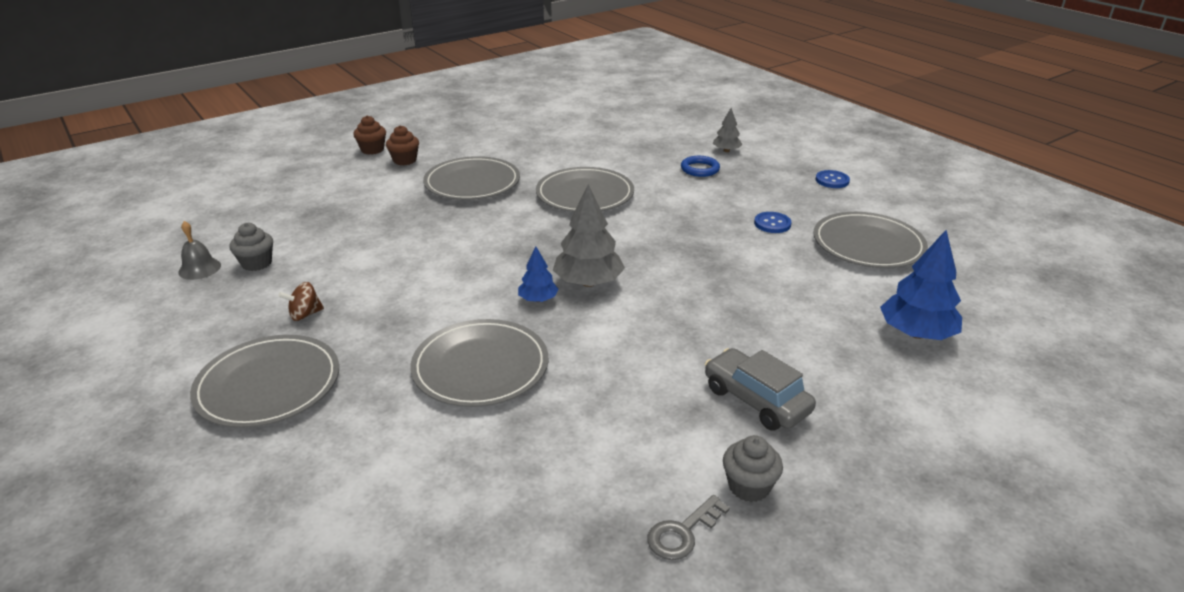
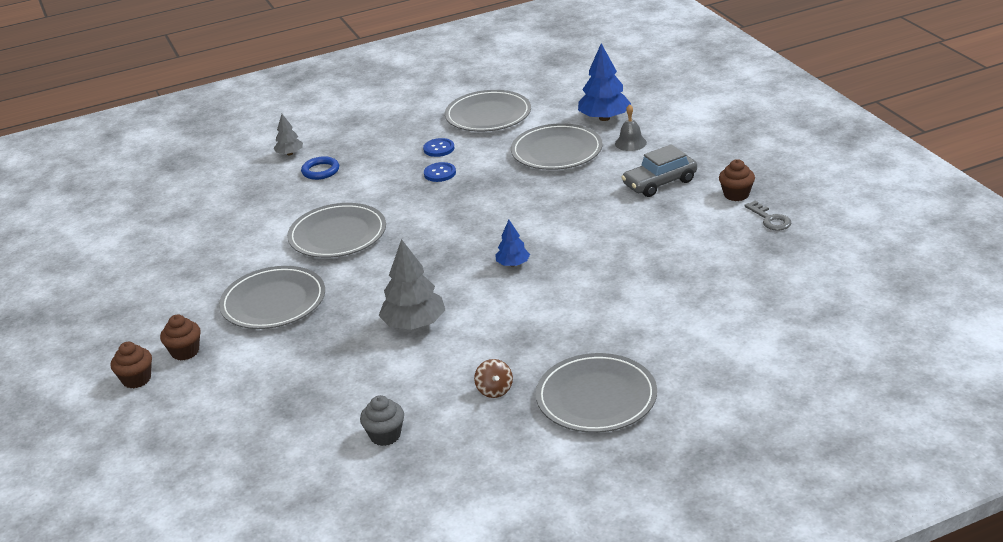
camera: 75 degrees left, 0 degrees up
grey bell [178,221,221,280] -> grey bell moved to [615,104,647,151]
grey plate [410,319,548,407] -> grey plate moved to [511,123,603,170]
grey tree [553,184,625,287] -> grey tree moved to [379,239,445,330]
grey cupcake [723,435,783,502] -> brown cupcake [719,159,755,201]
blue button [815,170,850,188] -> blue button moved to [424,162,456,182]

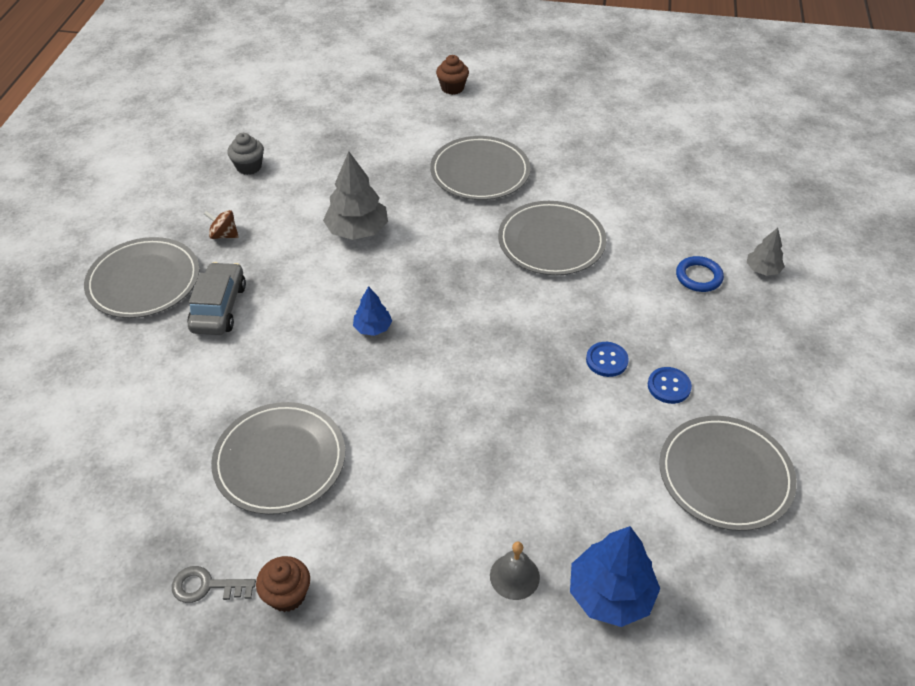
camera: 120 degrees right, 15 degrees up
brown cupcake [160,315,201,360] -> none
grey plate [511,123,603,170] -> grey plate moved to [211,402,345,515]
grey car [621,144,697,197] -> grey car moved to [187,262,246,335]

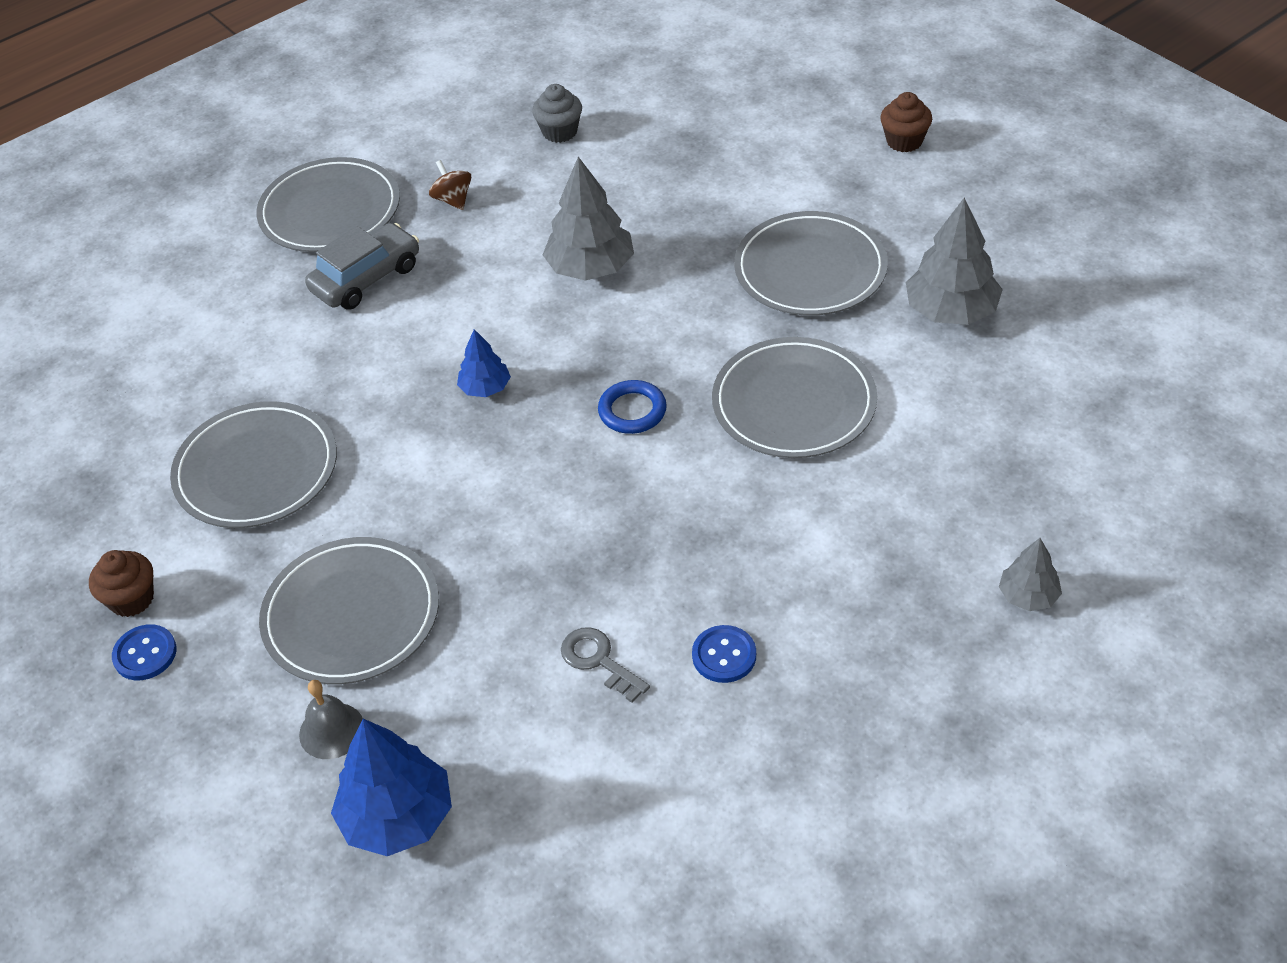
camera: 45 degrees right, 0 degrees up
grey key [172,566,256,603] -> grey key moved to [561,627,650,703]
blue button [586,342,629,377] -> blue button moved to [112,624,177,681]
grey plate [659,416,797,531] -> grey plate moved to [259,537,439,684]
blue ring [676,256,724,292] -> blue ring moved to [598,380,667,434]
none -> grey tree [906,198,1003,325]

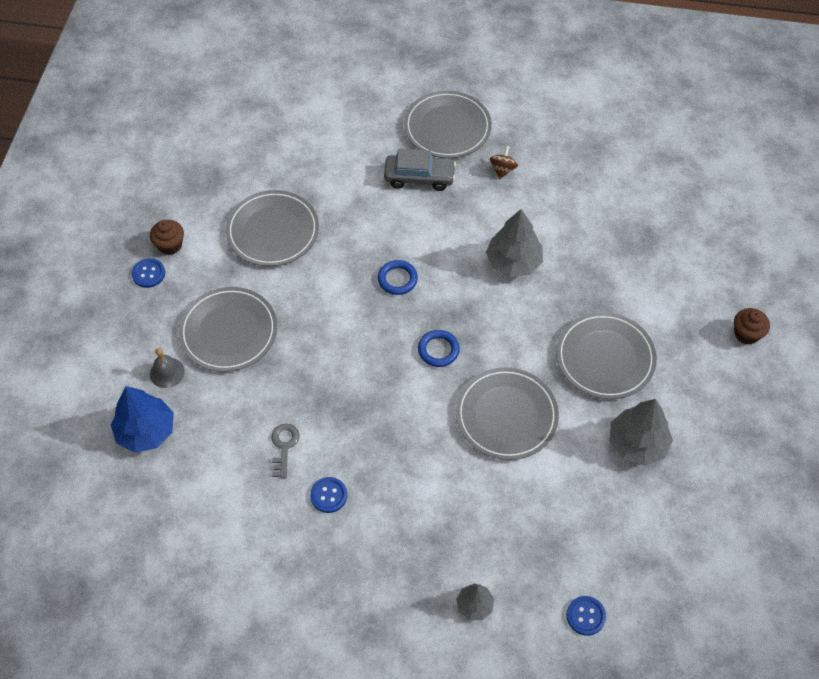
camera: 45 degrees right, 10 degrees up
blue tree [457,329,511,397] -> blue ring [378,260,418,295]
grey cupcake [532,84,582,143] -> none
none -> blue button [567,596,606,636]

